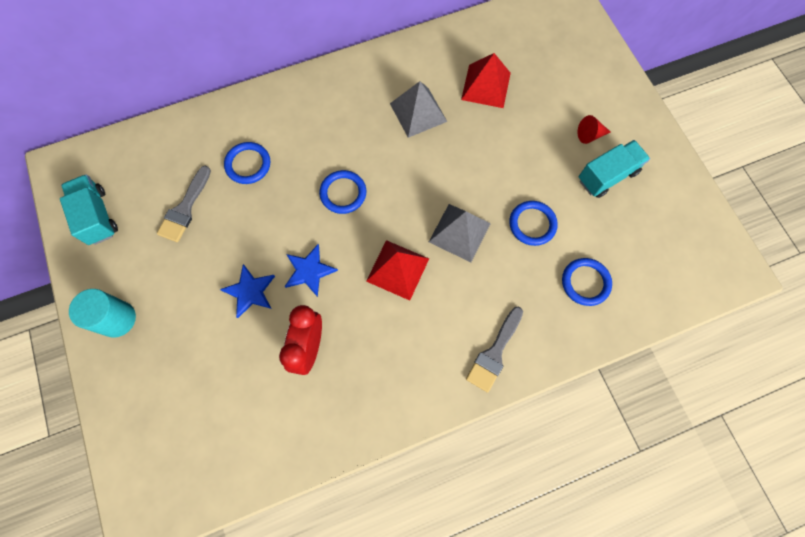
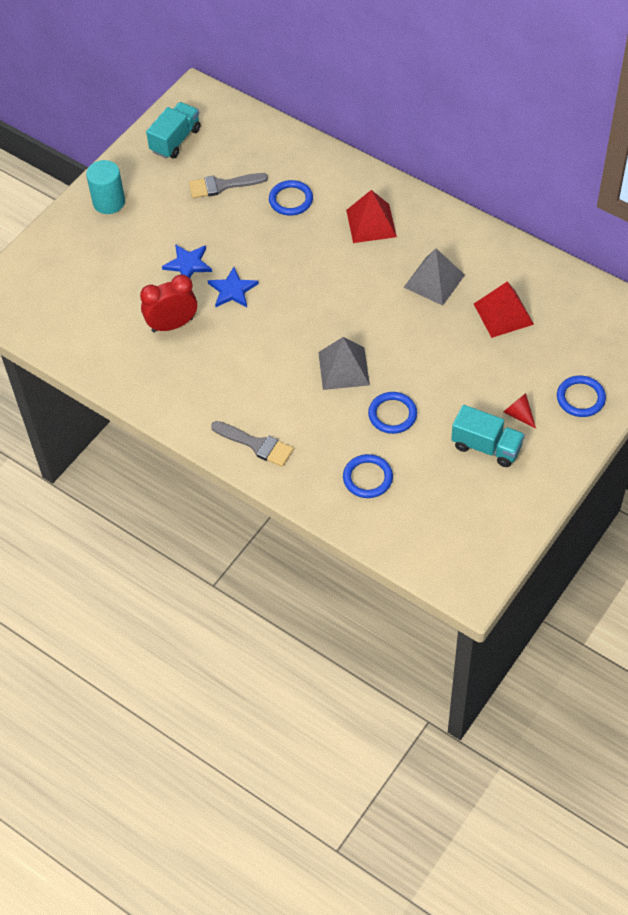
camera: 60 degrees right, 15 degrees down
blue ring [319,170,366,214] -> blue ring moved to [557,375,606,417]
red pyramid [366,240,429,301] -> red pyramid moved to [346,190,397,243]
grey brush [466,307,523,393] -> grey brush turned 150 degrees counterclockwise [211,421,294,467]

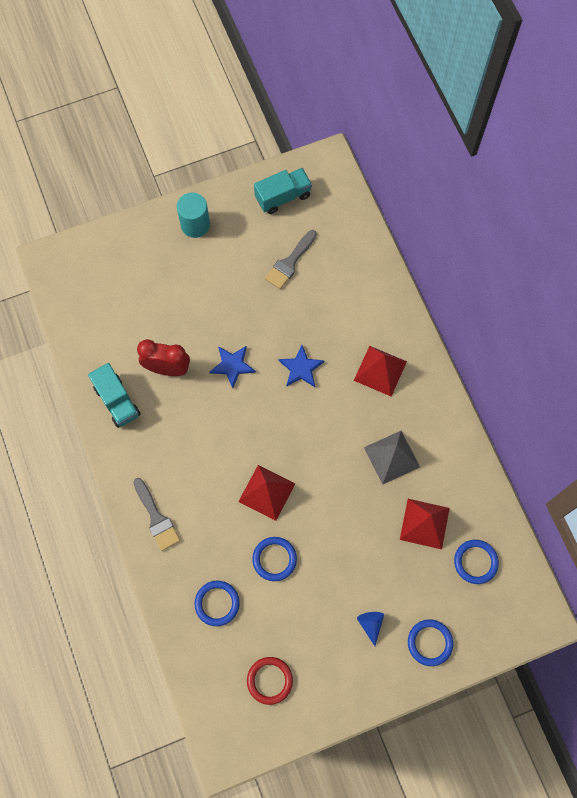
camera: 30 degrees right, 15 degrees up
blue star [162,244,212,278] -> blue star moved to [278,345,325,387]
grey brush [189,173,268,198] -> grey brush turned 75 degrees counterclockwise [265,230,317,289]
blue ring [269,180,313,216] -> blue ring moved to [454,540,499,584]
grey pyramid [318,337,370,390] -> red pyramid [238,465,295,521]
turquoise truck [451,405,525,467] -> turquoise truck moved to [88,363,141,428]
red cone [503,393,536,429] -> blue cone [357,612,384,646]
none -> red ring [247,657,293,705]

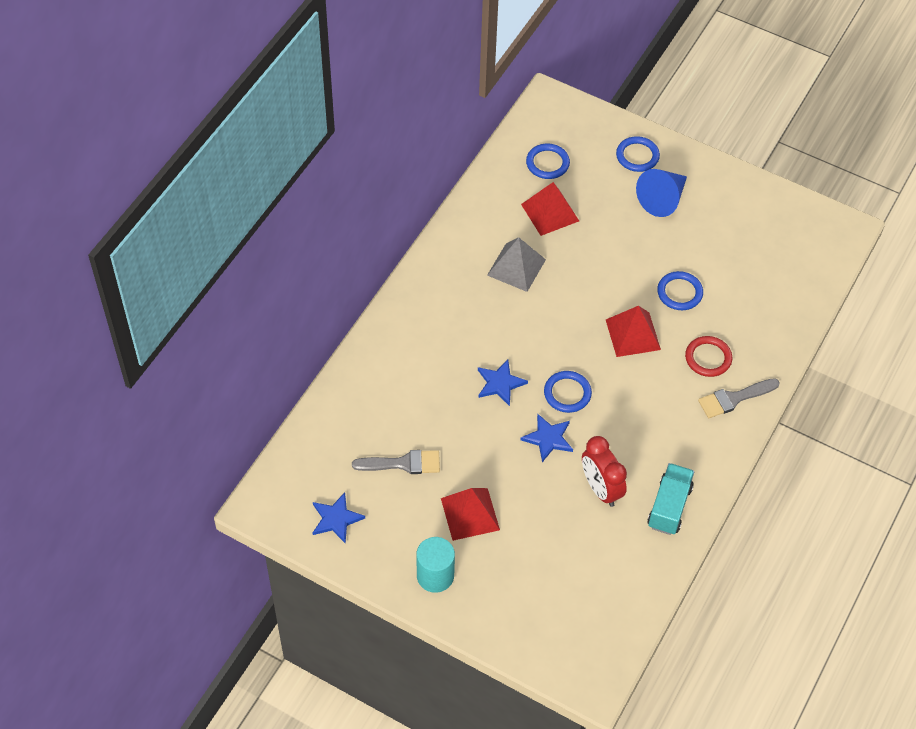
camera: 130 degrees left, 15 degrees down
grey brush [133,478,180,551] -> grey brush turned 135 degrees counterclockwise [698,378,780,418]
blue ring [194,581,240,626] -> blue ring moved to [544,371,592,413]
red ring [247,657,293,705] -> red ring moved to [685,336,732,377]
turquoise truck [254,168,312,214] -> blue star [313,493,365,544]
red pyramid [354,346,407,397] -> red pyramid moved to [441,488,500,541]
blue cone [357,612,384,646] -> blue cone [636,169,687,217], size x1.86

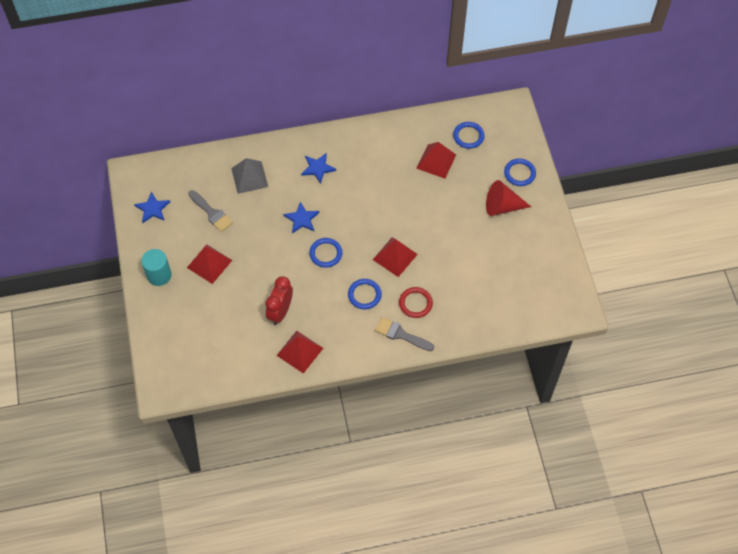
camera: 50 degrees right, 5 degrees up
grey pyramid [487,237,546,292] -> grey pyramid moved to [231,158,268,194]
blue star [520,414,573,462] -> blue star moved to [301,153,336,184]
blue cone [636,169,687,217] -> red cone [486,180,531,216]
turquoise truck [647,463,694,535] -> red pyramid [276,331,323,374]
blue ring [657,271,703,310] -> blue ring moved to [348,279,382,309]

